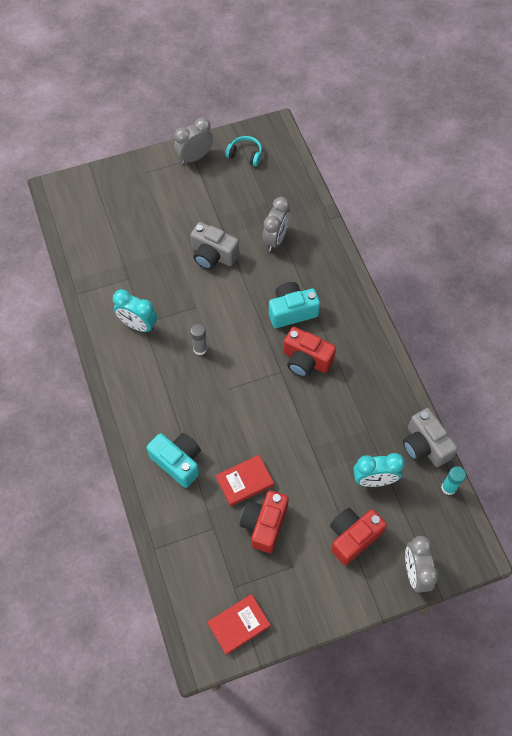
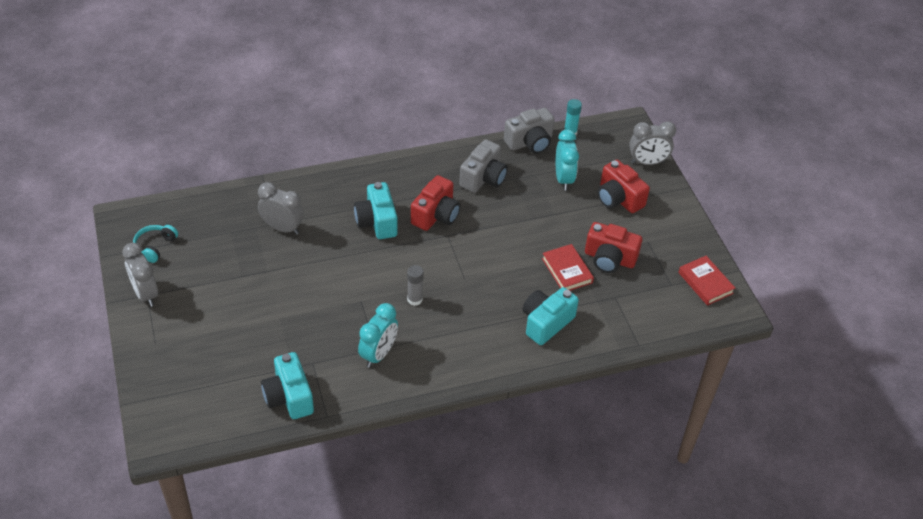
camera: 90 degrees left, 15 degrees down
grey camera [190,222,239,270] -> grey camera moved to [459,139,508,193]
none -> turquoise camera [261,352,314,419]

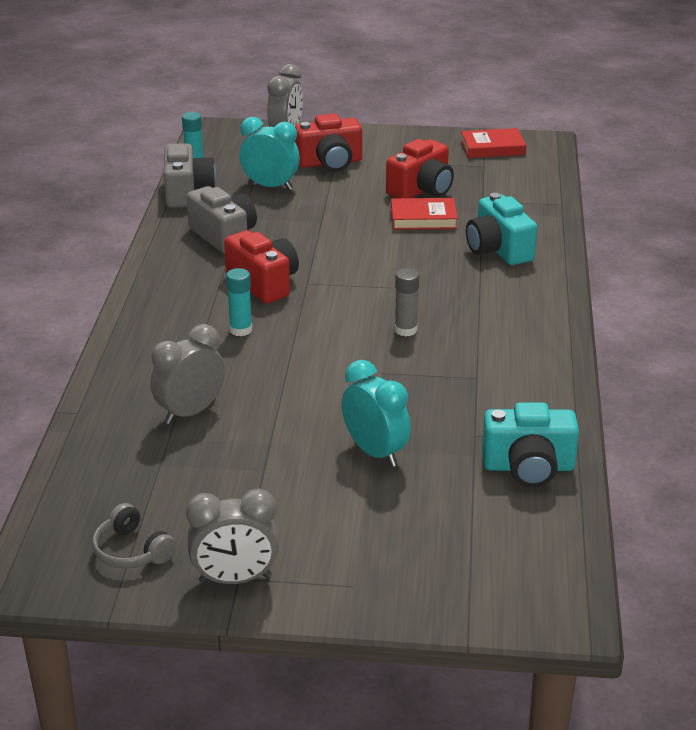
camera: 65 degrees left, 15 degrees down
turquoise headphones [133,225,178,263] -> grey headphones [92,503,176,568]
turquoise camera [354,182,397,239] -> turquoise glue stick [226,268,252,336]
turquoise clock [358,303,398,368] -> turquoise clock moved to [342,360,411,467]

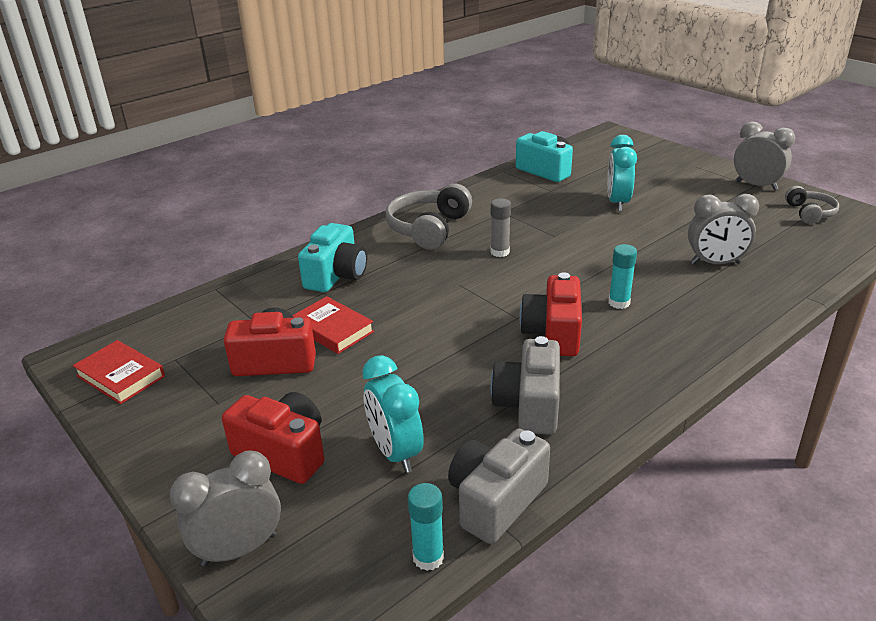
camera: 135 degrees left, 0 degrees up
none -> grey headphones [386,184,472,250]

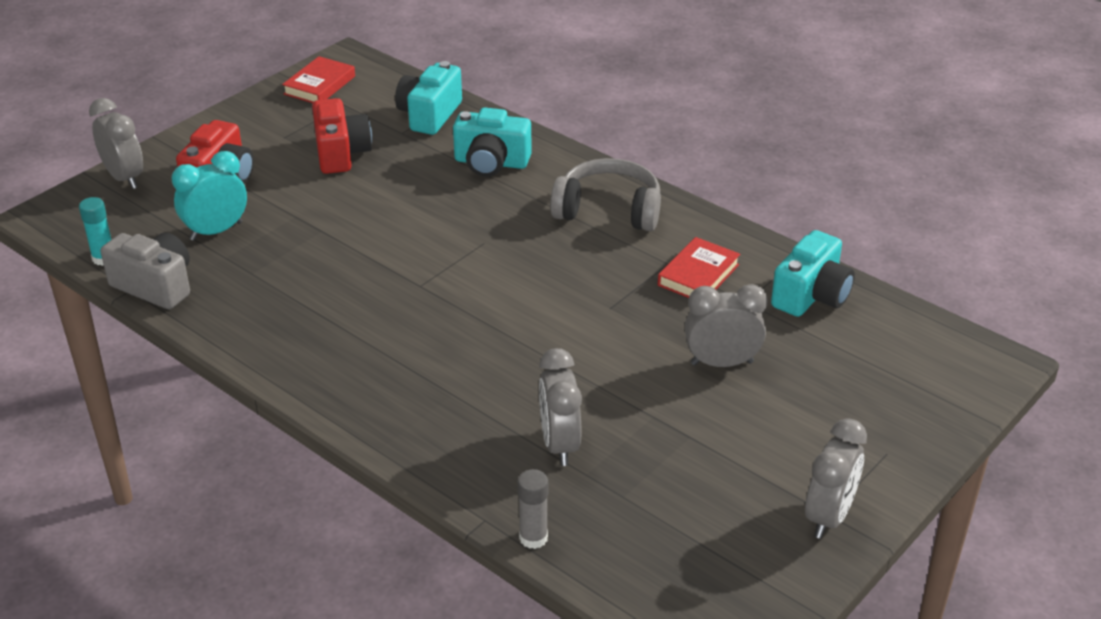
camera: 80 degrees right, 5 degrees up
red book [292,296,374,354] -> red book moved to [658,237,740,298]
grey glue stick [490,198,511,257] -> grey glue stick moved to [518,469,548,549]
grey camera [491,336,560,435] -> none
red camera [520,272,582,356] -> none
turquoise clock [607,135,637,211] -> grey clock [685,284,768,367]
turquoise glue stick [608,244,637,309] -> none
grey headphones [785,186,839,224] -> none
none -> turquoise camera [395,61,462,135]

